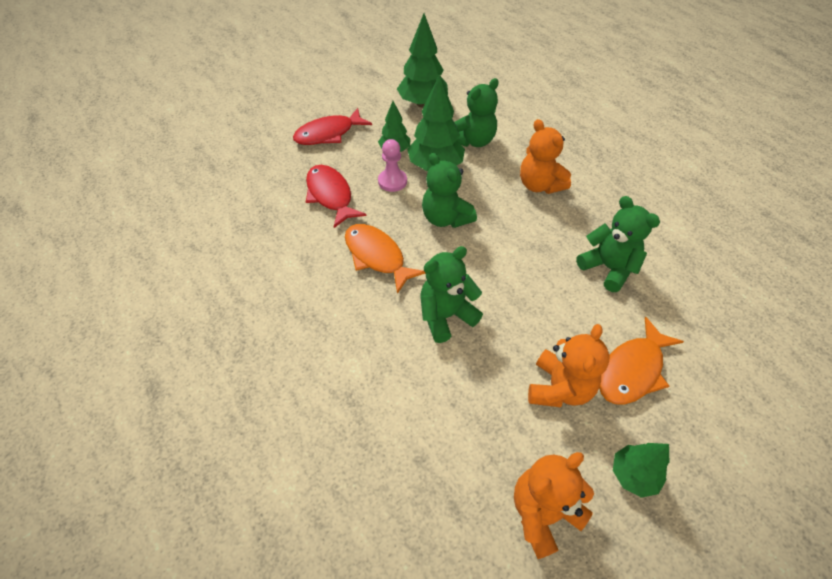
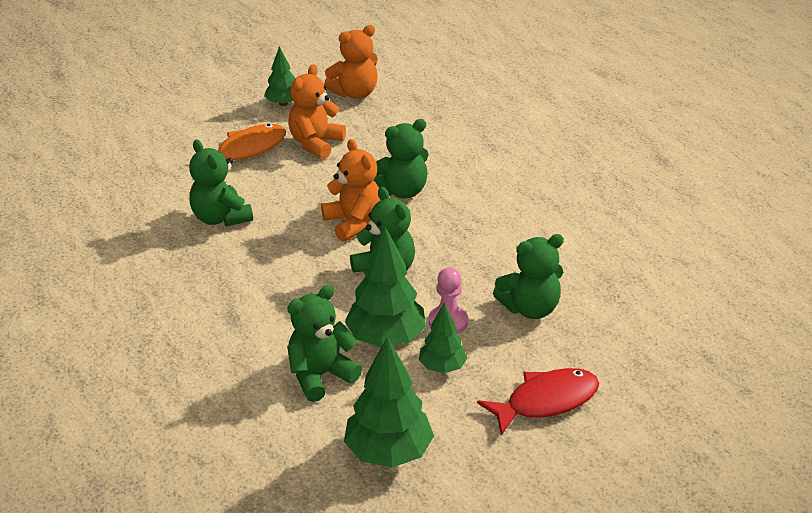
camera: 175 degrees left, 15 degrees down
red fish [306,165,366,228] -> green teddy bear [493,234,564,319]
orange fish [345,224,426,294] -> none
orange teddy bear [520,119,571,194] -> orange teddy bear moved to [321,139,380,242]

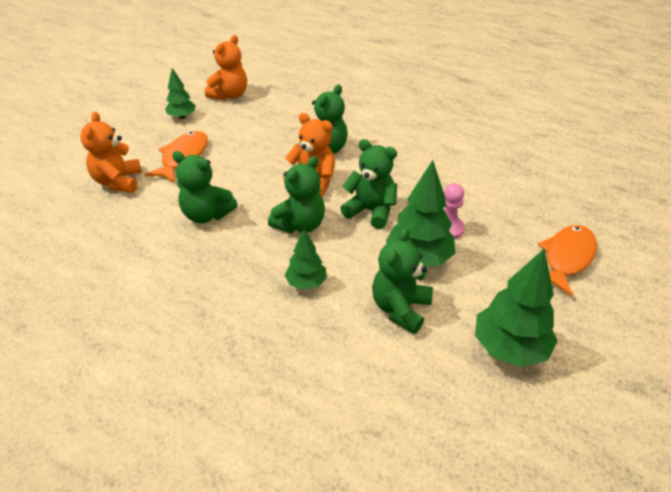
camera: 30 degrees left, 5 degrees up
orange teddy bear [288,64,346,159] -> orange teddy bear moved to [80,112,142,193]
green tree [419,303,467,373] -> green tree moved to [285,229,327,290]
red fish [477,368,599,435] -> orange fish [537,225,597,297]
green teddy bear [493,234,564,319] -> green teddy bear moved to [268,156,325,233]

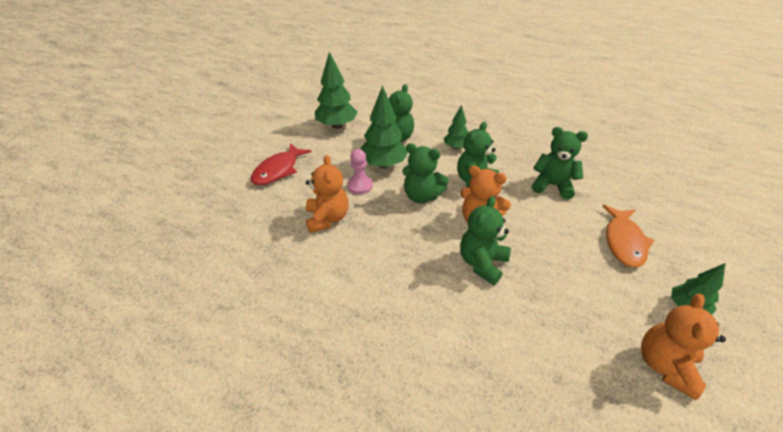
camera: 175 degrees right, 0 degrees up
orange teddy bear [80,112,142,193] -> orange teddy bear moved to [306,155,349,233]
orange fish [537,225,597,297] -> red fish [251,143,311,185]

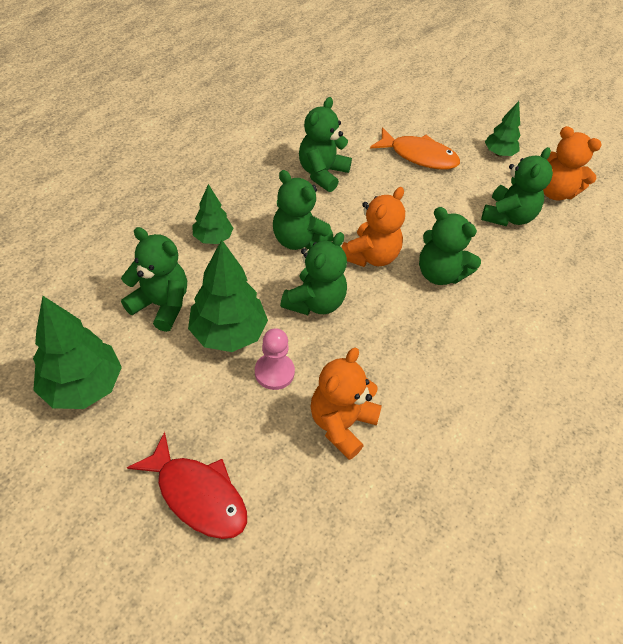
camera: 85 degrees left, 10 degrees up
orange teddy bear [306,155,349,233] -> orange teddy bear turned 60 degrees counterclockwise [311,348,382,460]
none -> green teddy bear [481,147,553,226]

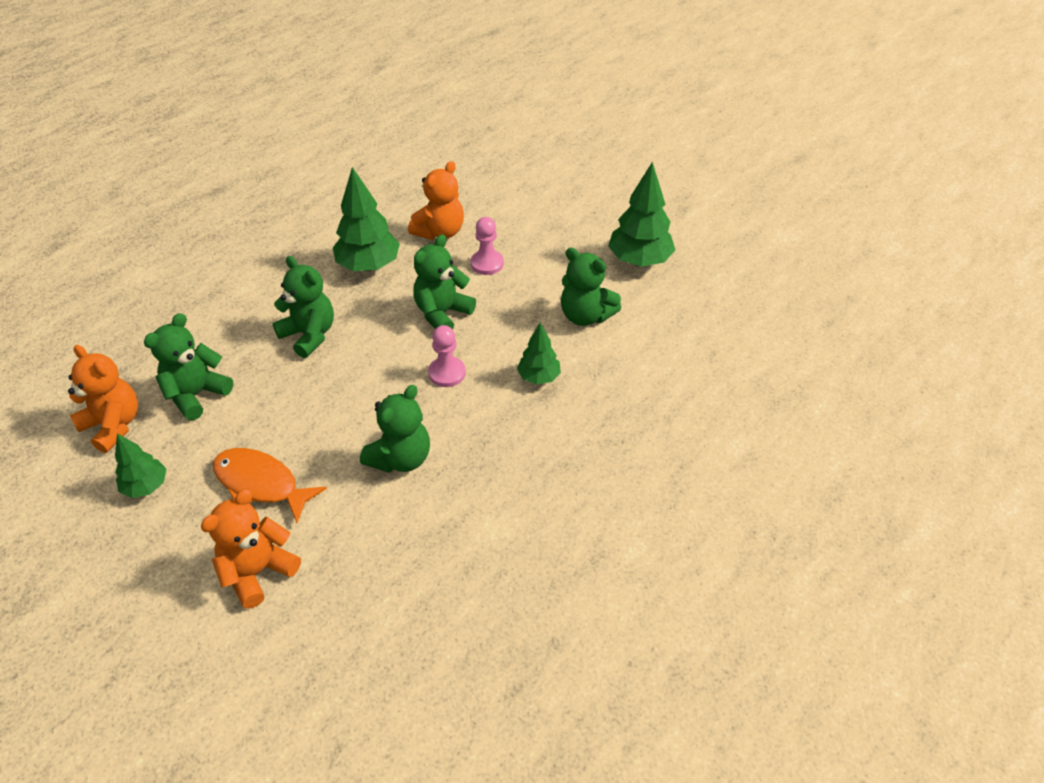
camera: 170 degrees left, 5 degrees down
red fish [127,432,247,539] -> none
green tree [188,239,268,352] -> green tree moved to [333,167,400,271]
green teddy bear [273,170,333,250] -> pink pawn [428,325,466,387]
orange teddy bear [341,187,405,267] -> orange teddy bear moved to [201,489,301,609]

